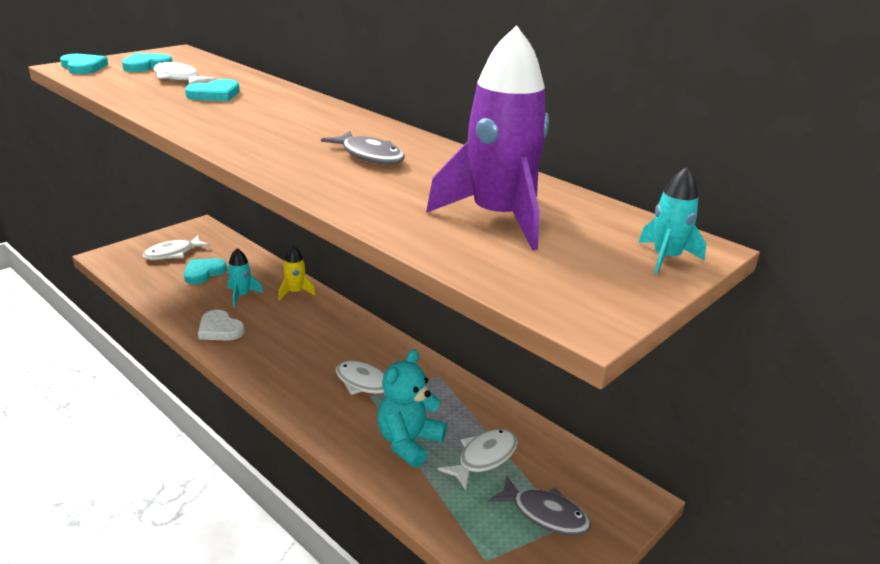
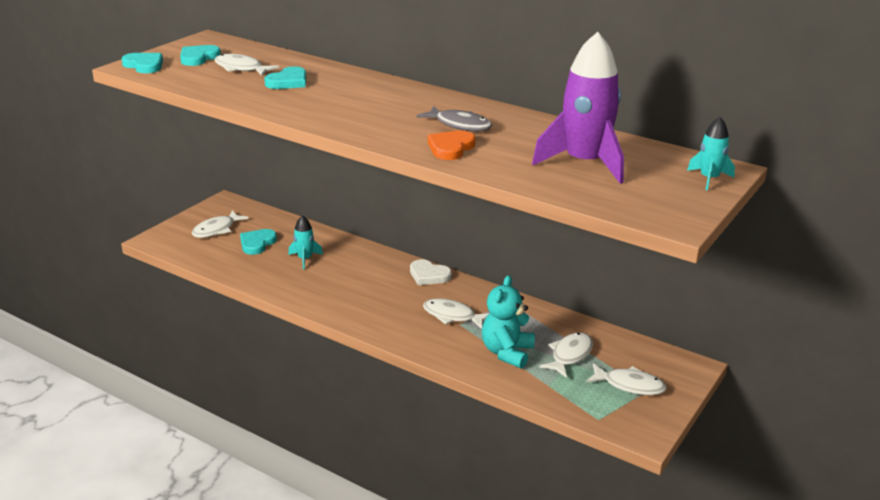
camera: 10 degrees left, 0 degrees up
white heart [198,310,244,341] -> white heart moved to [410,259,452,285]
yellow rocket [278,245,316,300] -> none
grey fish [488,475,591,536] -> white fish [586,363,667,395]
none -> orange heart [428,131,476,160]

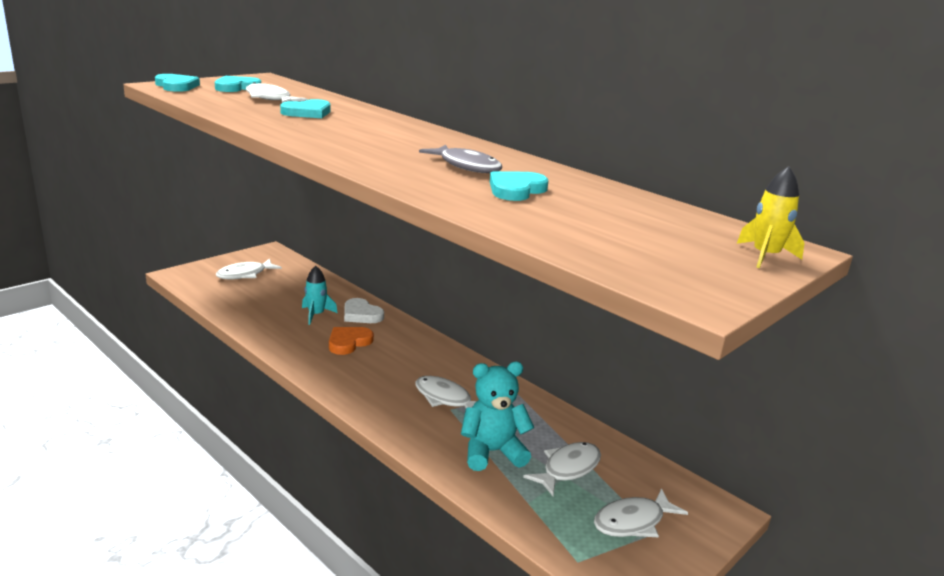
camera: 10 degrees right, 5 degrees down
turquoise heart [240,229,277,255] -> turquoise heart moved to [490,171,548,201]
white heart [410,259,452,285] -> white heart moved to [344,298,384,323]
orange heart [428,131,476,160] -> orange heart moved to [329,327,374,355]
turquoise teddy bear [482,275,535,369] -> turquoise teddy bear turned 45 degrees clockwise [461,362,534,471]
purple rocket [532,32,624,184] -> none
white fish [586,363,667,395] -> white fish turned 120 degrees clockwise [594,488,688,538]
turquoise rocket [687,117,735,190] -> yellow rocket [737,166,805,268]

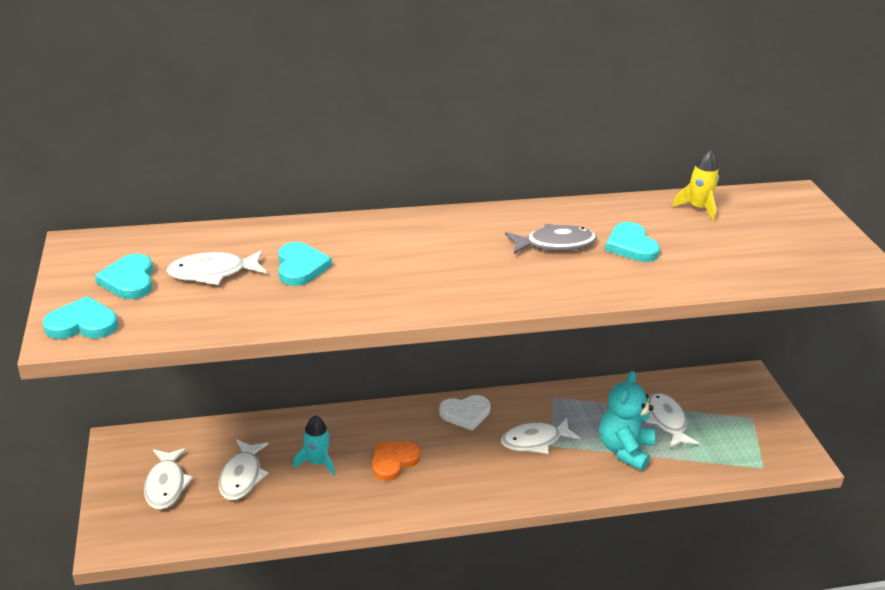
camera: 55 degrees left, 10 degrees up
orange heart [329,327,374,355] -> orange heart turned 60 degrees clockwise [372,441,421,481]
white heart [344,298,384,323] -> white heart moved to [439,395,491,431]
white fish [594,488,688,538] -> white fish moved to [219,440,269,500]
yellow rocket [737,166,805,268] -> yellow rocket moved to [672,149,719,221]

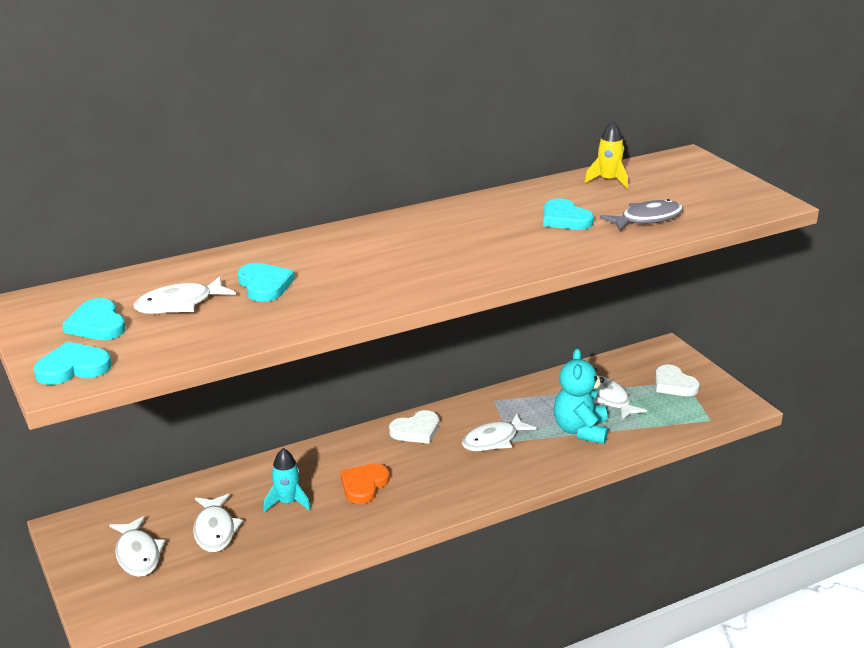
camera: 15 degrees left, 5 degrees down
grey fish [505,224,597,254] -> grey fish moved to [600,199,683,231]
none -> white heart [655,365,700,396]

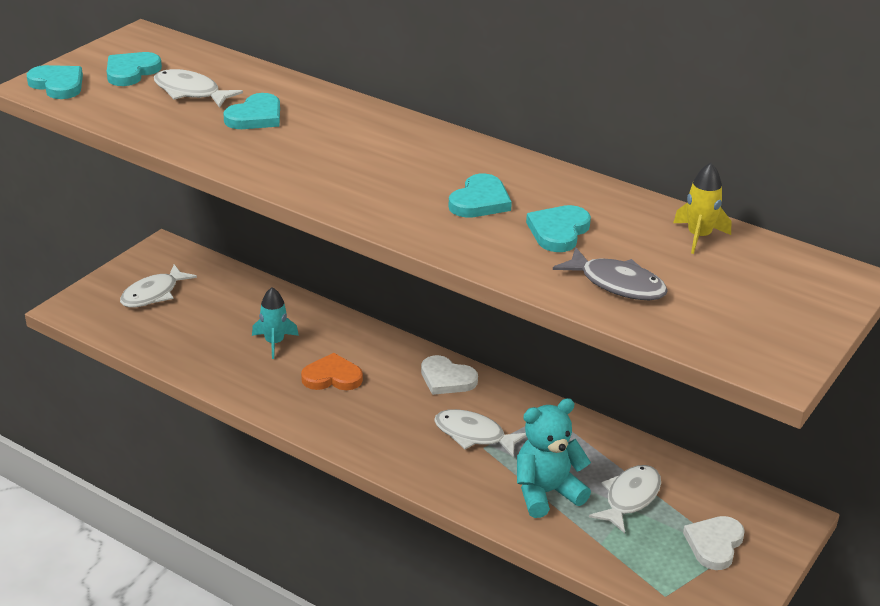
camera: 60 degrees right, 5 degrees up
white fish [193,494,243,552] -> none
none -> turquoise heart [448,174,512,218]

